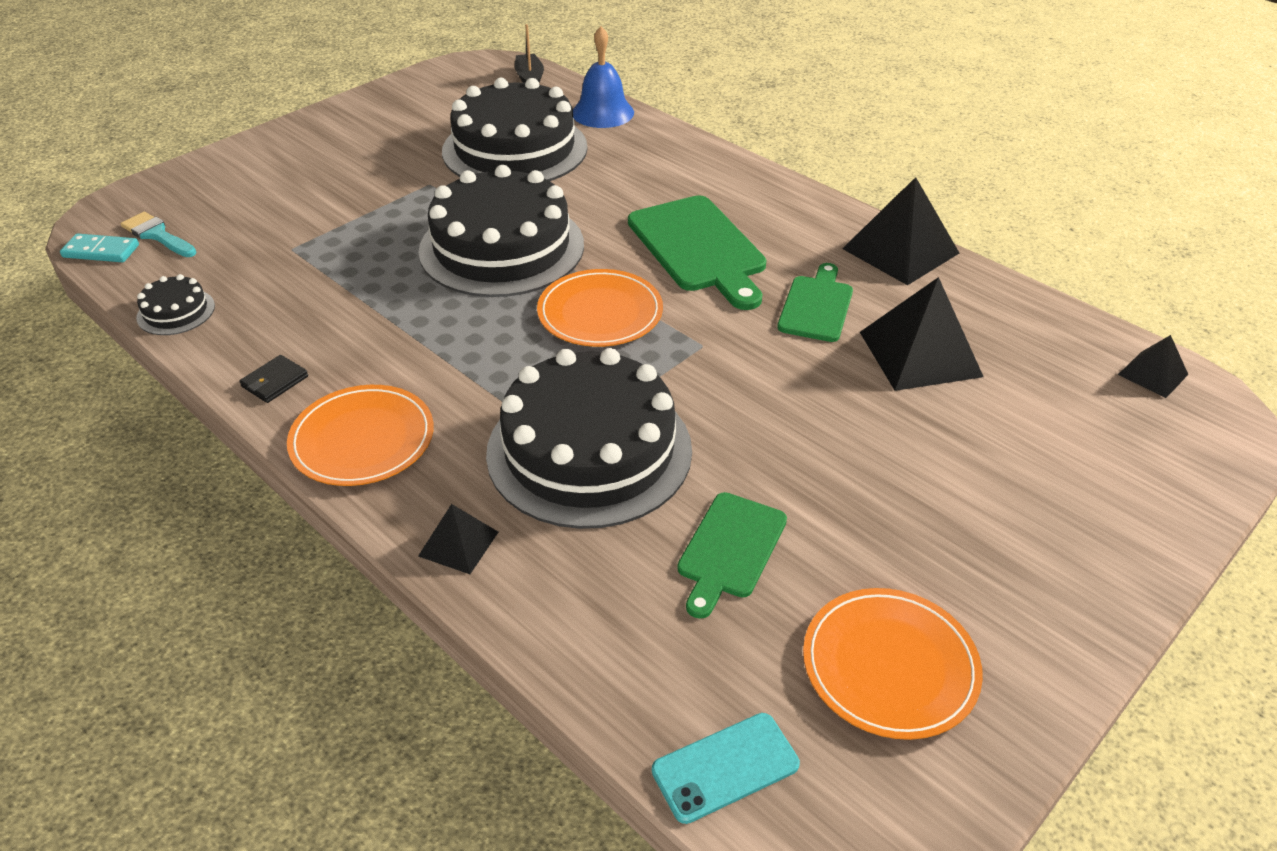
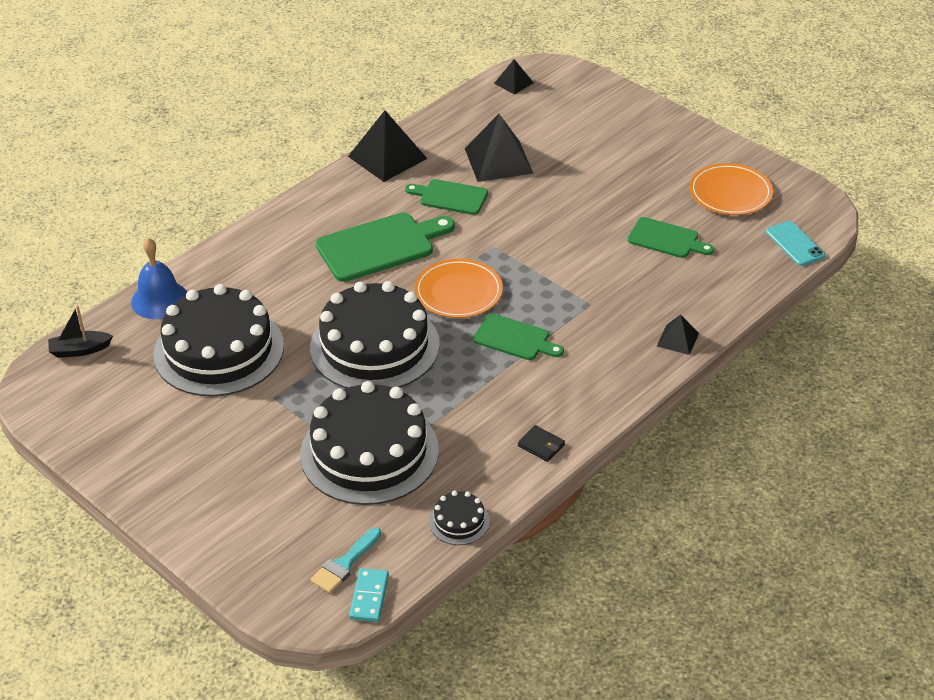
camera: 90 degrees left, 0 degrees up
orange plate [287,385,434,486] -> none
black cake [486,348,692,529] -> black cake moved to [300,381,439,505]
none -> green cutting board [473,314,564,360]

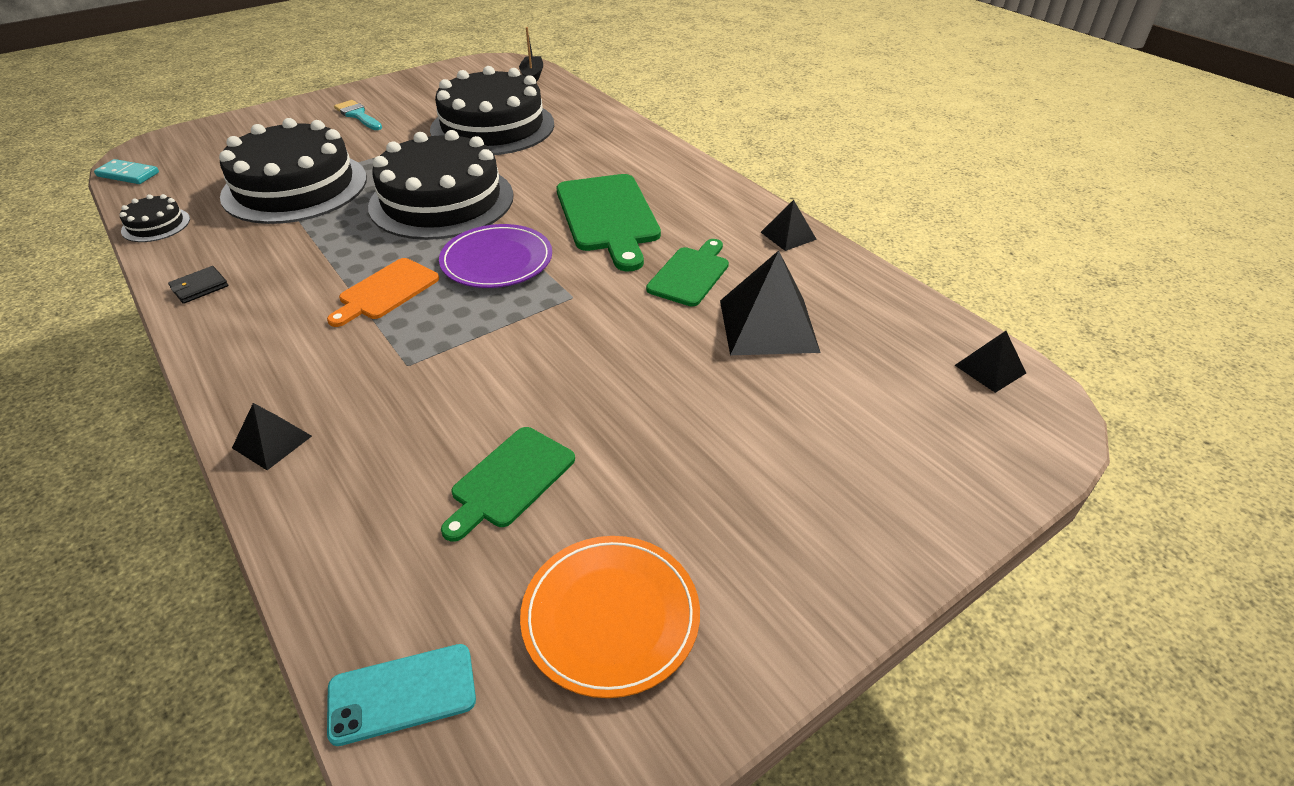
camera: 100 degrees right, 0 degrees up
blue bell [131,238,187,319] -> none
turquoise brush [310,527,381,593] -> turquoise brush moved to [334,100,382,130]
black pyramid [348,111,427,182] -> black pyramid [761,200,817,251], size x0.53
orange plate [414,259,503,318] -> purple plate [439,224,552,288]
green cutting board [473,314,564,360] -> orange cutting board [327,258,439,327]

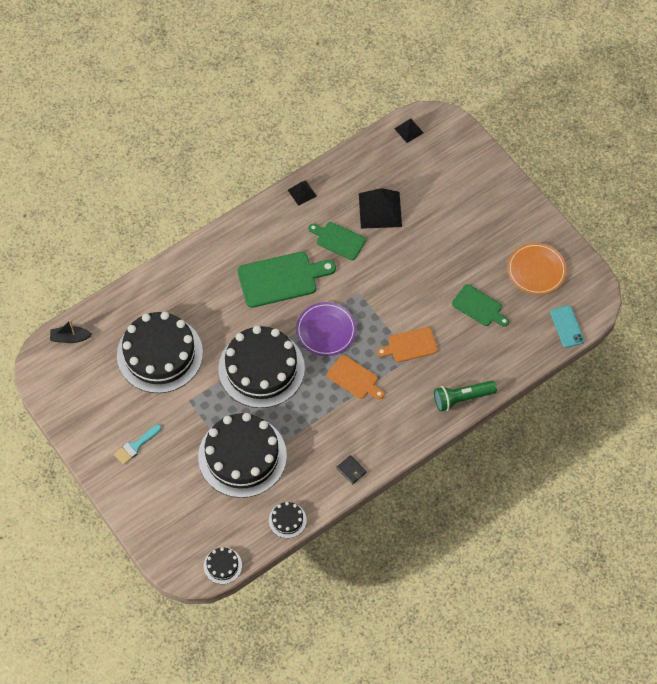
camera: 90 degrees left, 20 degrees up
turquoise domino [94,159,159,184] -> black cake [204,547,242,584]
black pyramid [232,403,312,470] -> green flashlight [434,381,497,412]
none -> orange cutting board [376,327,438,362]

